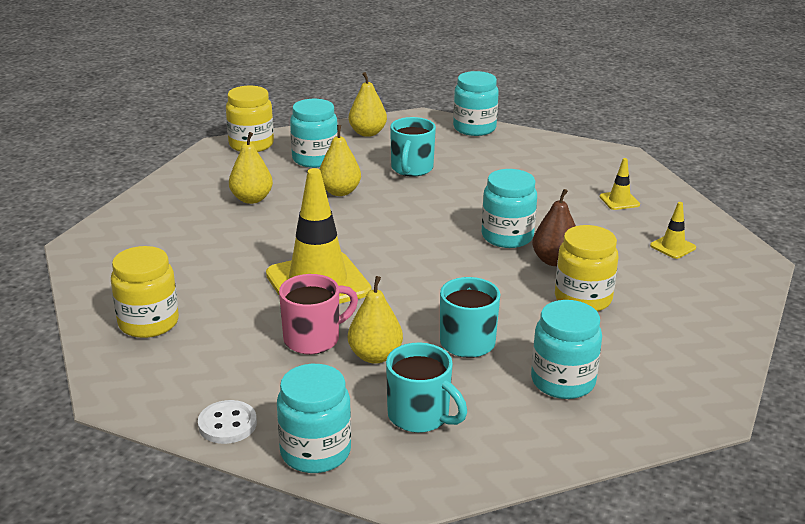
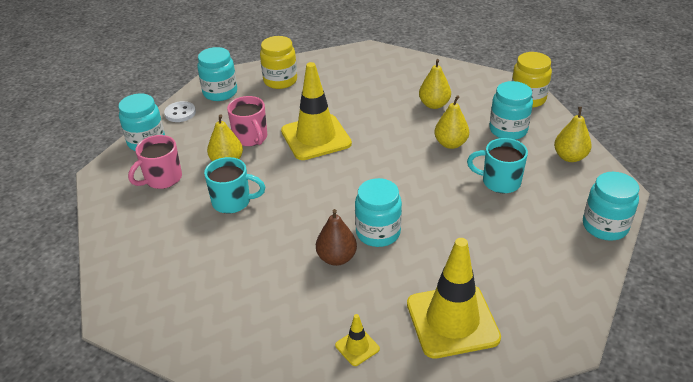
camera: 95 degrees right, 10 degrees up
turquoise mug [386,343,467,433] -> pink mug [128,135,182,189]
turquoise jar [531,300,602,399] -> turquoise jar moved to [197,47,237,101]
yellow jar [555,225,618,312] -> none
yellow traffic cone [600,158,640,210] -> yellow traffic cone [407,238,501,359], size x2.34

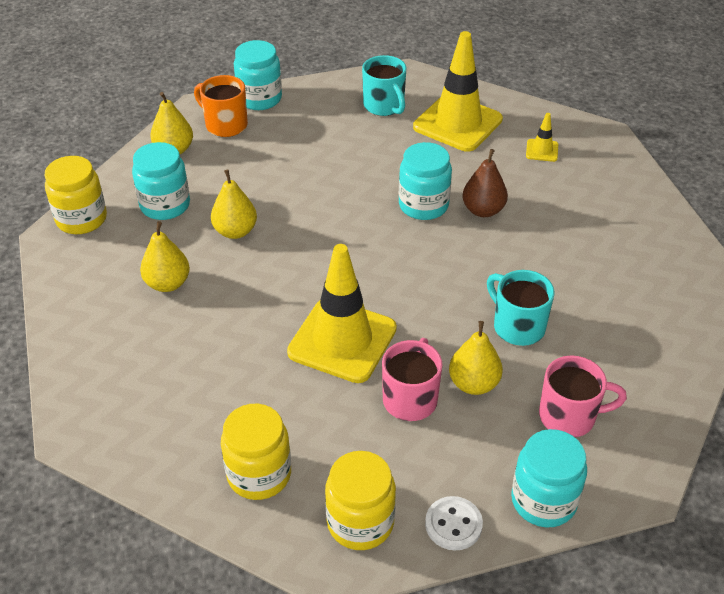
camera: 135 degrees left, 5 degrees up
turquoise jar [197,47,237,101] -> yellow jar [325,451,396,550]
turquoise mug [467,138,528,193] -> turquoise mug moved to [362,55,407,116]
none -> orange mug [194,75,248,137]

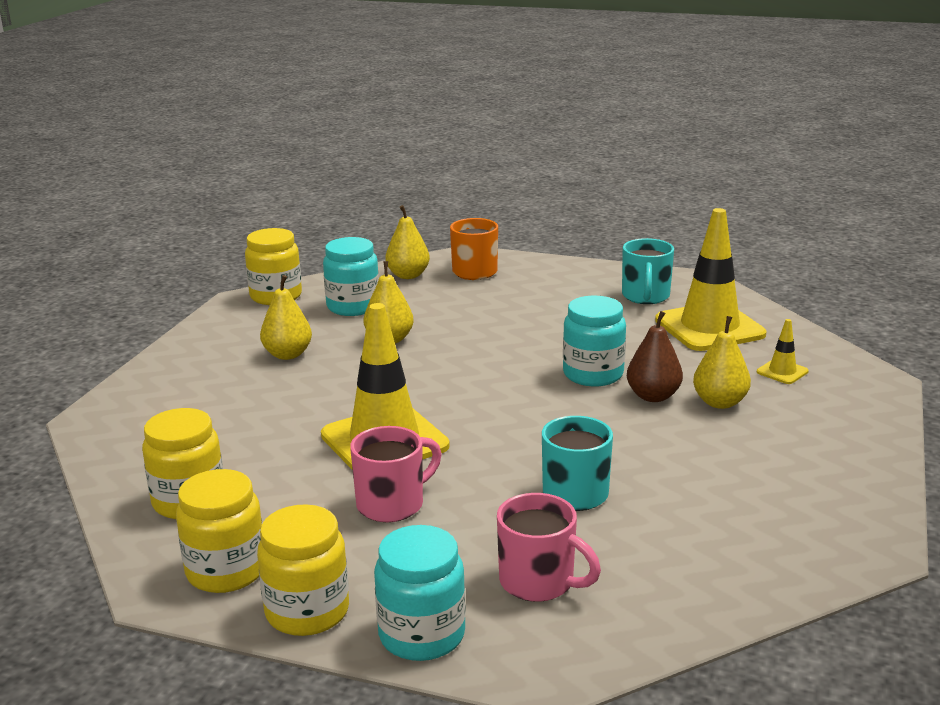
camera: 35 degrees right, 20 degrees down
turquoise jar [234,40,282,110] -> none
white button [425,496,483,551] -> yellow jar [257,504,349,636]
yellow pear [449,321,503,395] -> yellow pear moved to [693,316,751,409]

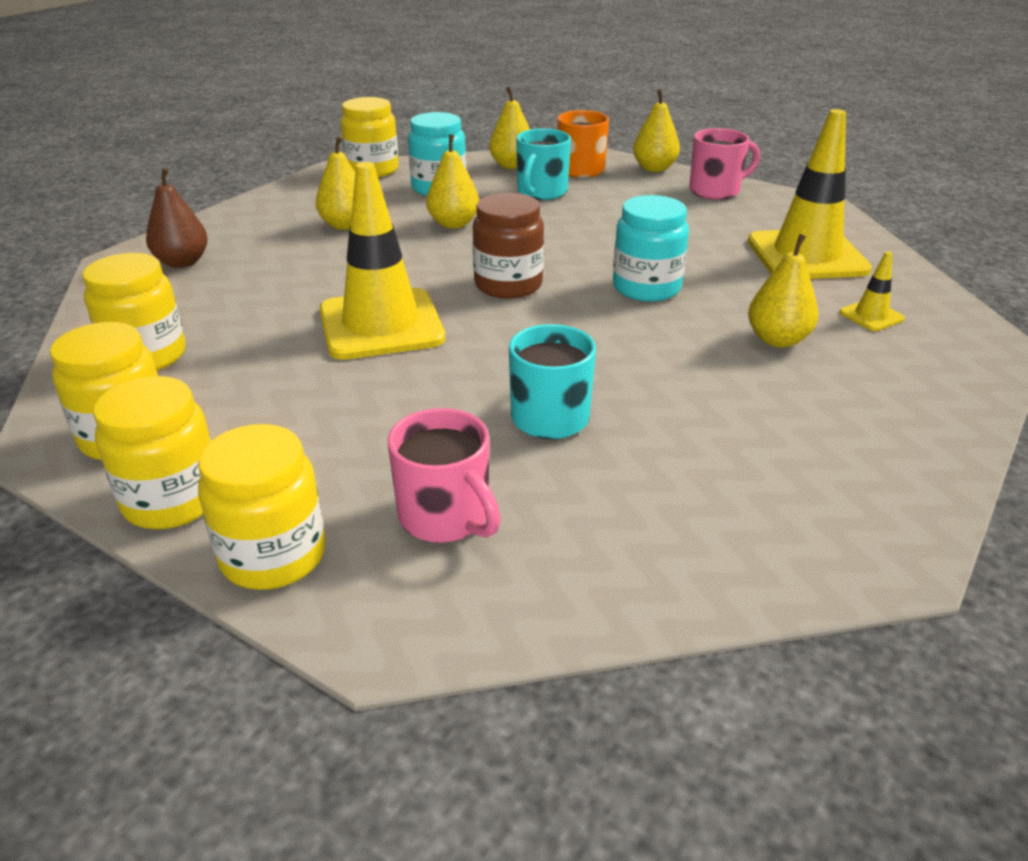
camera: 15 degrees right, 10 degrees up
pink mug [350,426,442,522] -> pink mug moved to [689,128,760,200]
turquoise jar [374,525,466,661] -> yellow jar [198,424,326,590]
turquoise mug [622,238,674,304] -> turquoise mug moved to [516,128,571,200]
brown pear [627,311,683,402] -> brown pear moved to [146,168,208,268]
none -> brown jar [473,193,544,299]
none -> yellow pear [633,89,680,172]

